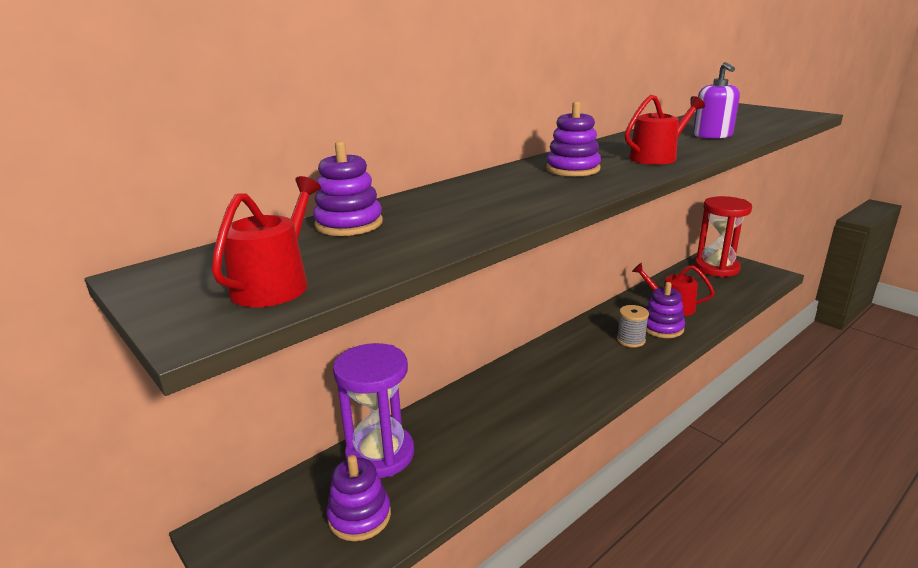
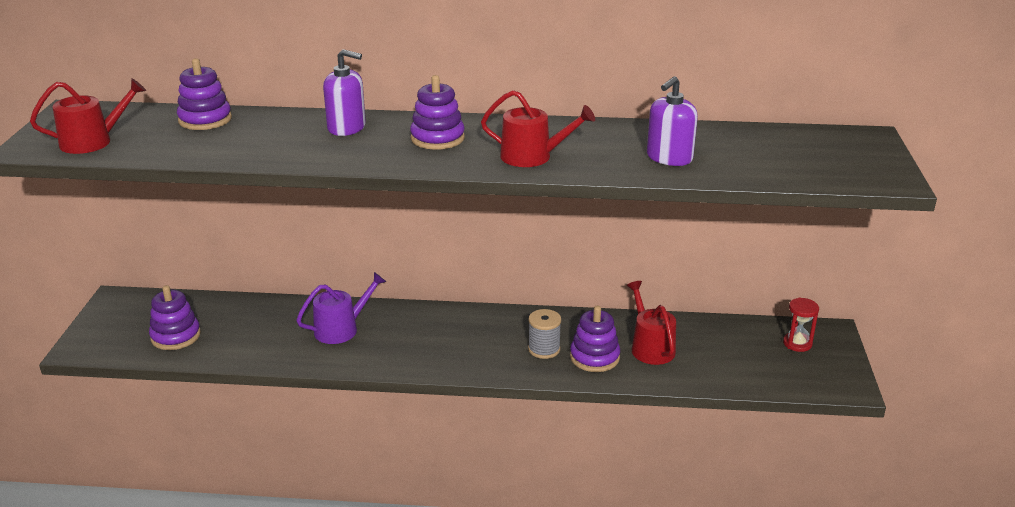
camera: 45 degrees right, 5 degrees up
purple hourglass [333,343,414,478] -> none
red hourglass [695,196,752,277] -> red hourglass [783,298,819,352], size x0.47
none -> purple watering can [296,272,386,344]
none -> purple soap dispenser [323,49,366,136]

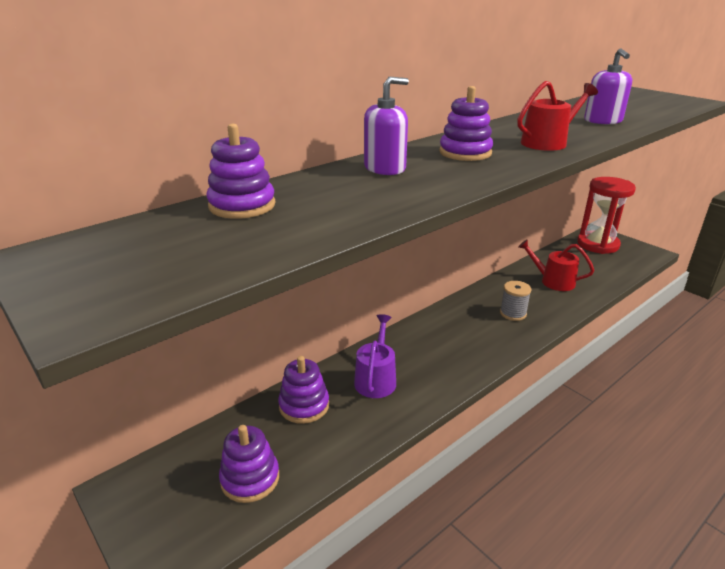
camera: 45 degrees left, 0 degrees up
red watering can [30,78,146,154] -> none
purple stacking toy [570,306,620,372] -> purple stacking toy moved to [278,356,329,424]
red hourglass [783,298,819,352] -> red hourglass [577,177,636,254], size x2.12

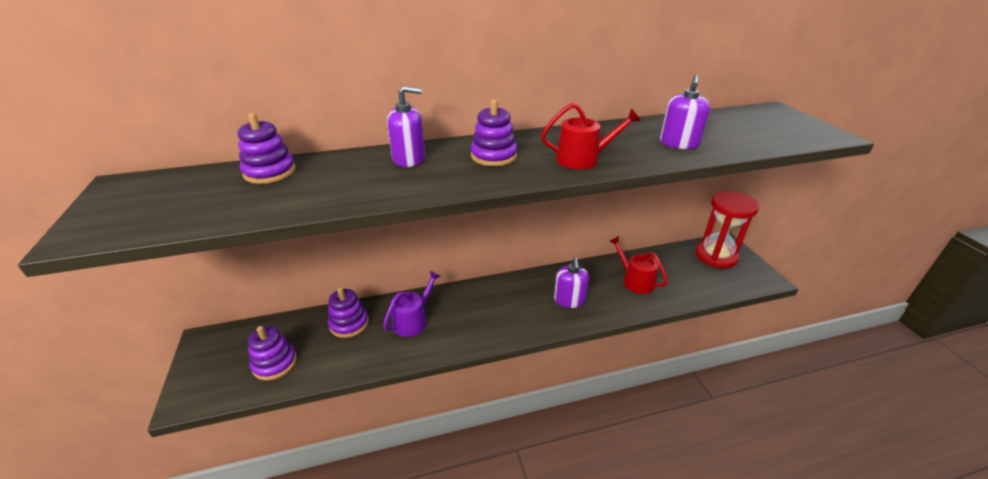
camera: 25 degrees right, 5 degrees up
grey spool [500,281,532,321] -> purple soap dispenser [554,257,589,308]

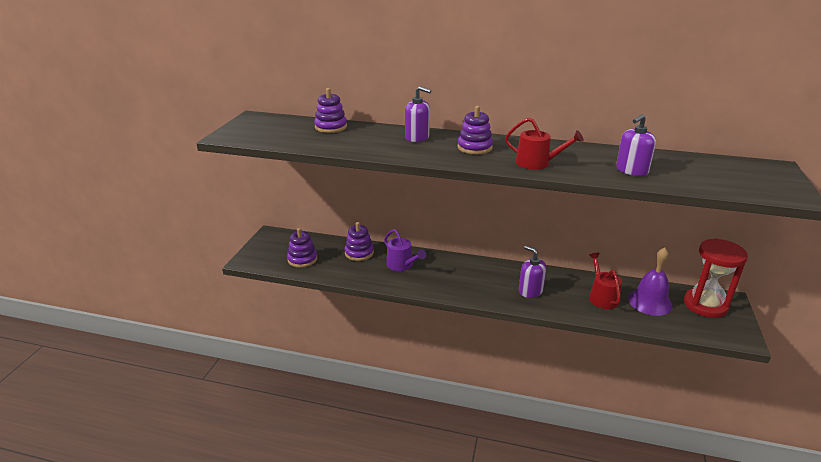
camera: 30 degrees right, 5 degrees down
purple watering can [383,271,440,337] -> purple watering can turned 75 degrees clockwise [384,229,426,271]
purple soap dispenser [554,257,589,308] -> purple soap dispenser turned 105 degrees clockwise [519,246,546,298]
none -> purple bell [628,247,673,316]

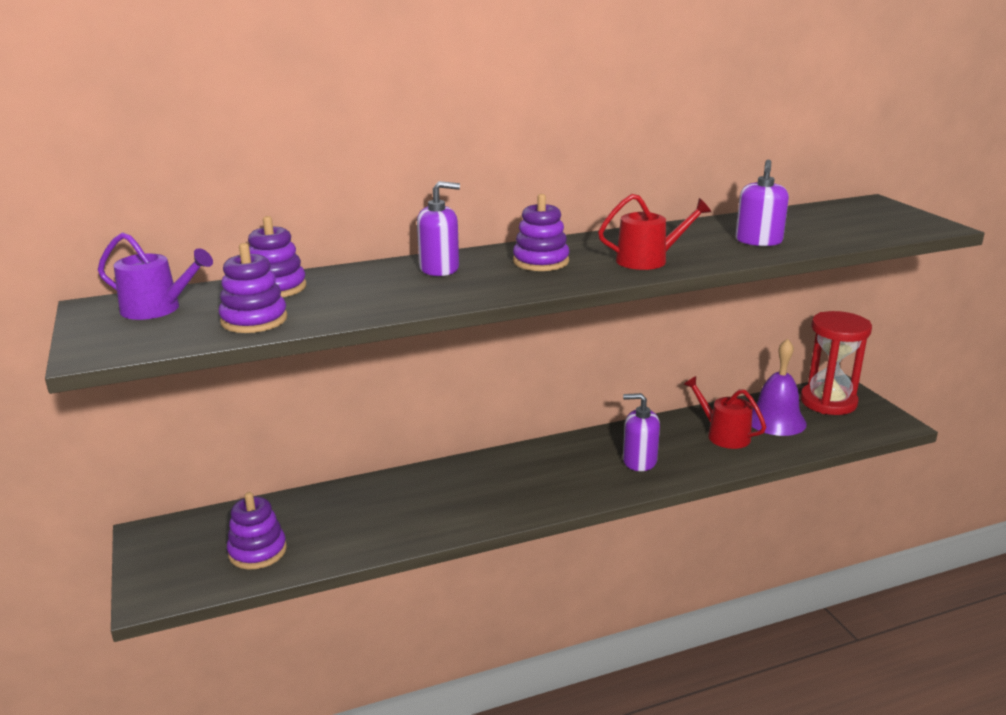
camera: 35 degrees left, 5 degrees down
purple stacking toy [344,222,374,261] -> purple stacking toy moved to [219,243,287,333]
purple watering can [384,229,426,271] -> purple watering can moved to [98,232,213,320]

